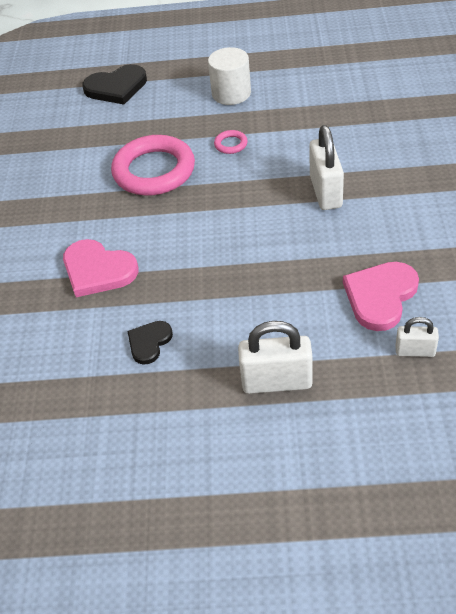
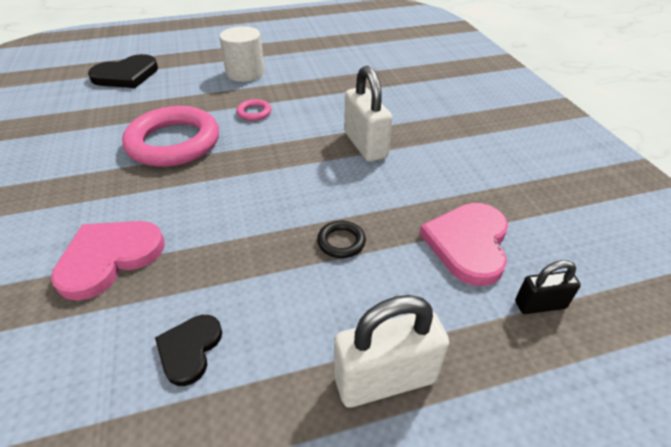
camera: 20 degrees left, 5 degrees down
pink heart [63,239,138,297] -> pink heart turned 120 degrees clockwise [51,221,165,301]
white padlock [396,317,439,357] -> black padlock [515,260,581,314]
none -> black ring [317,220,366,258]

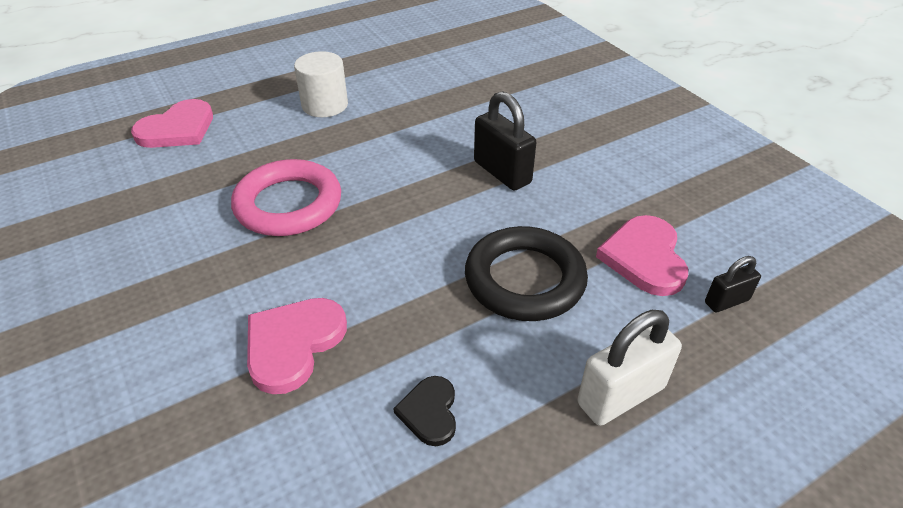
camera: 15 degrees left, 0 degrees up
black heart [88,54,158,88] -> pink heart [131,99,213,148]
pink ring [236,99,271,121] -> none
black ring [317,220,366,258] -> black ring [465,226,588,321], size x2.44
white padlock [344,66,392,162] -> black padlock [474,91,536,191]

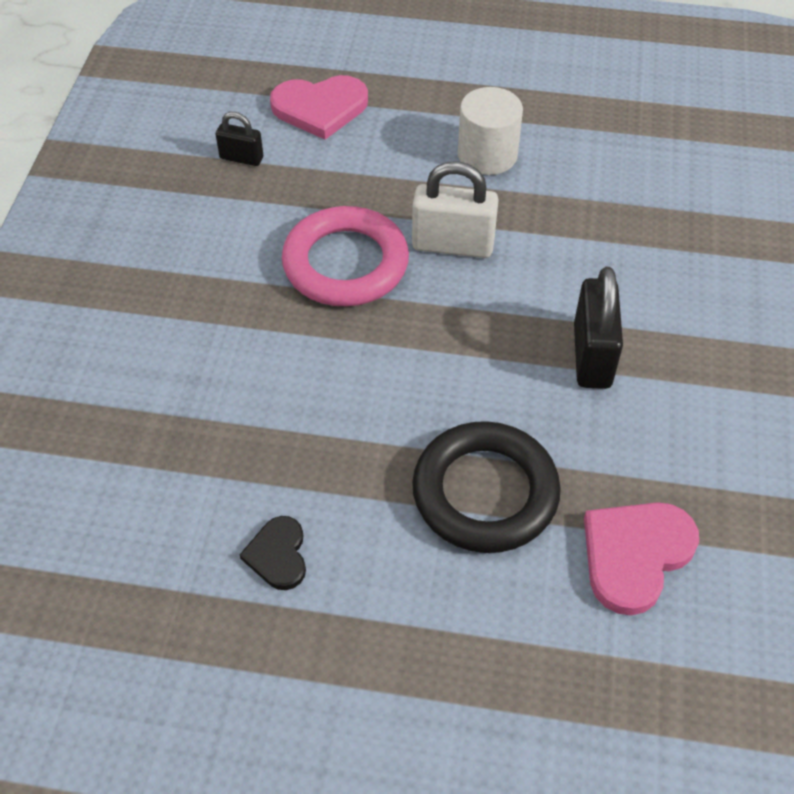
camera: 40 degrees right, 10 degrees up
pink heart [247,298,347,394] -> none
black heart [393,376,456,446] -> black heart turned 45 degrees counterclockwise [240,516,306,590]
white padlock [577,310,682,426] -> white padlock moved to [412,161,499,258]
black padlock [705,256,761,313] -> black padlock moved to [216,112,263,166]

